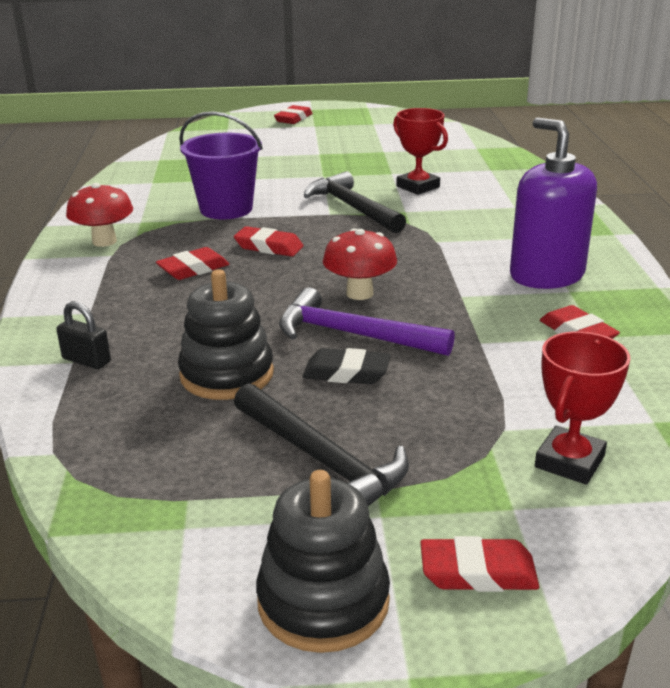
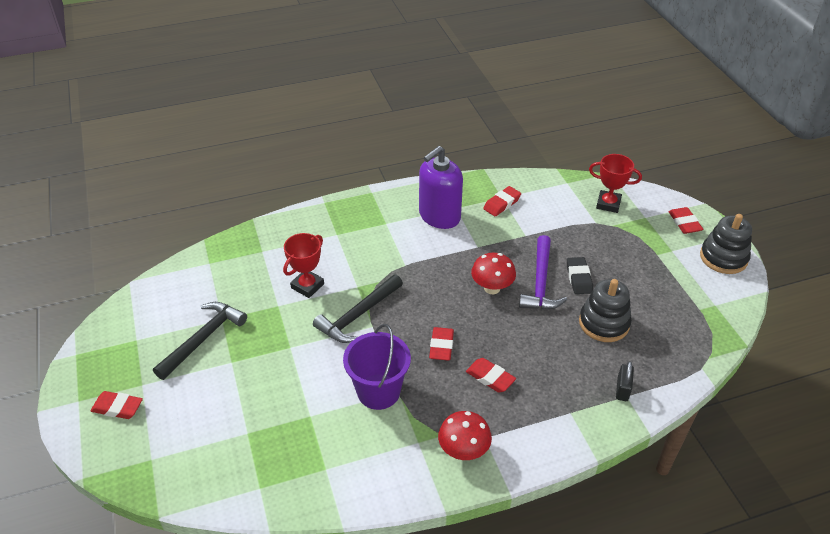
camera: 105 degrees left, 15 degrees up
black hammer [234,383,409,506] -> black hammer moved to [153,302,247,380]

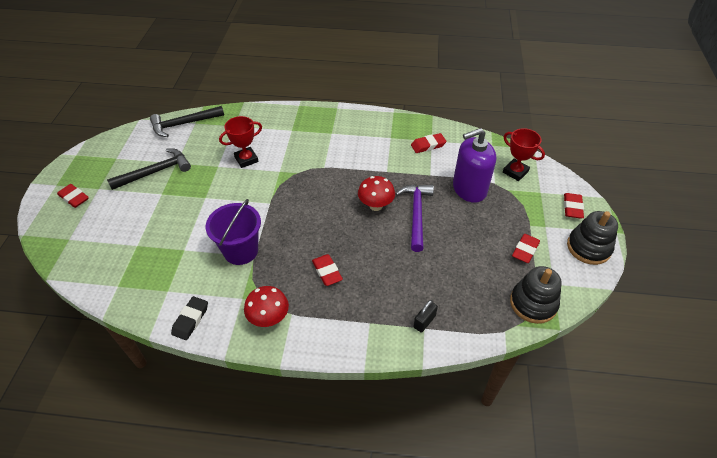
camera: 25 degrees right, 5 degrees up
black hammer [313,274,403,343] -> black hammer moved to [150,106,224,137]
purple soap dispenser [419,146,463,229] -> purple soap dispenser moved to [453,128,496,203]
red eraser [429,327,454,360] -> red eraser moved to [512,234,540,263]
purple hammer [519,235,567,310] -> purple hammer turned 150 degrees clockwise [395,184,434,252]
black eraser [567,257,593,294] -> black eraser moved to [171,296,208,340]
black stacking toy [579,279,632,342] -> black stacking toy moved to [510,266,562,324]

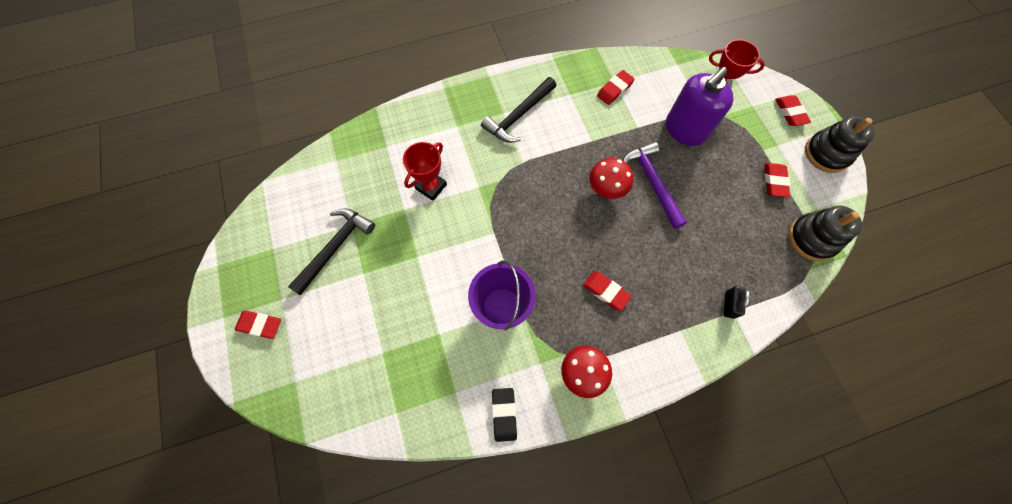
camera: 25 degrees left, 20 degrees up
black hammer [150,106,224,137] -> black hammer moved to [481,77,556,143]

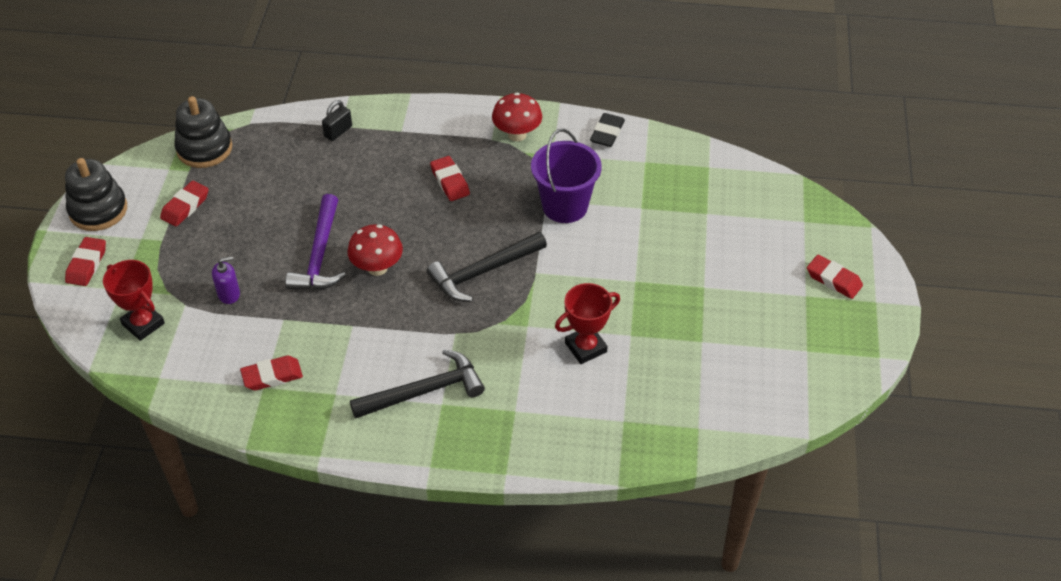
camera: 155 degrees left, 20 degrees down
black hammer [288,208,375,295] -> black hammer moved to [427,232,547,302]
purple soap dispenser [666,67,734,146] -> purple soap dispenser [212,256,240,304], size x0.44

